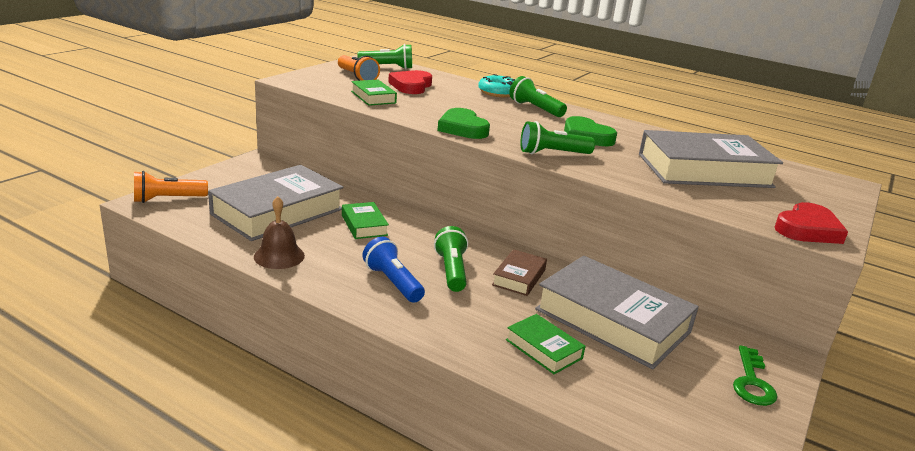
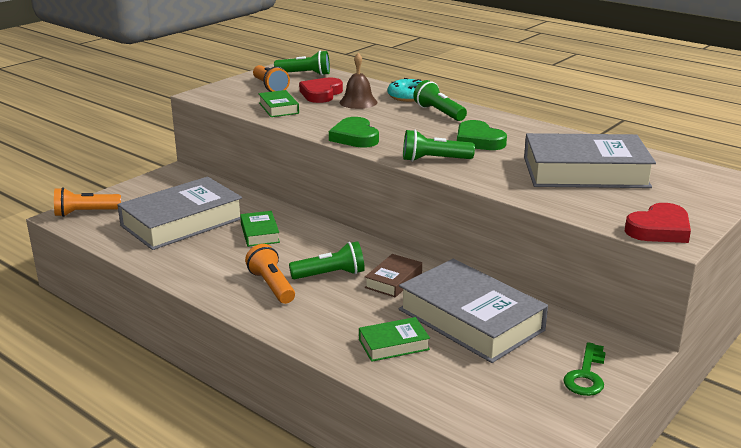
camera: 10 degrees right, 0 degrees up
brown bell [254,196,305,269] -> brown bell moved to [340,53,377,109]
blue flashlight [362,237,425,303] -> orange flashlight [245,244,295,304]
green flashlight [434,226,468,292] -> green flashlight turned 75 degrees clockwise [289,241,365,280]
green book [506,314,586,374] -> green book turned 75 degrees counterclockwise [359,317,430,362]

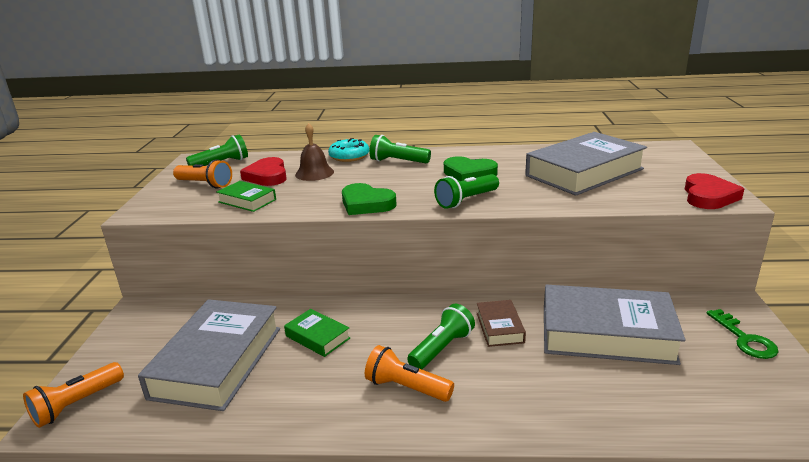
camera: 35 degrees left, 0 degrees up
green book [359,317,430,362] -> none

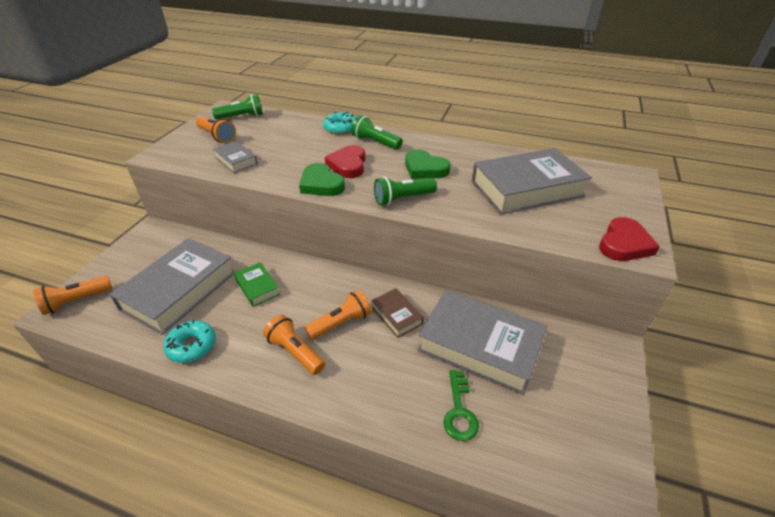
camera: 15 degrees right, 15 degrees up
green book [216,181,276,212] -> grey book [213,141,258,173]
red heart [240,157,287,186] -> red heart moved to [325,145,365,178]
brown bell [295,123,334,181] -> none
green flashlight [407,304,475,369] -> orange flashlight [305,290,372,340]
brown book [477,300,526,347] -> brown book turned 45 degrees counterclockwise [371,288,424,338]
green key [706,309,778,359] -> green key moved to [443,370,479,441]
none -> turquoise donut [163,320,216,363]

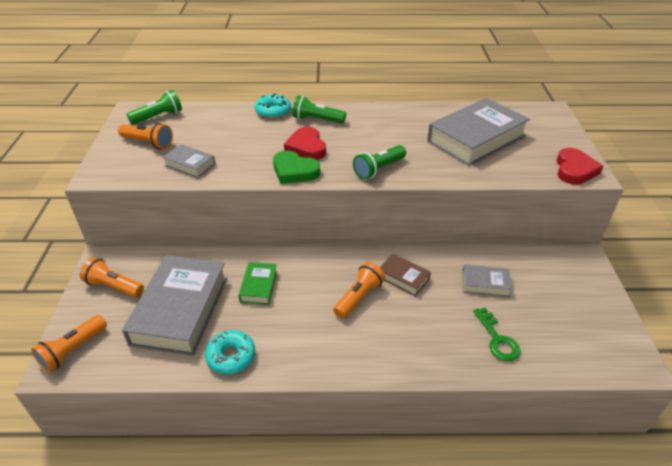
camera: 20 degrees left, 0 degrees up
green book [234,262,280,307] -> green book turned 60 degrees clockwise [239,262,277,305]
orange flashlight [263,315,325,375] -> orange flashlight moved to [80,257,144,298]
green heart [405,149,450,179] -> none
grey book [418,289,547,395] -> grey book [462,264,512,297], size x0.47

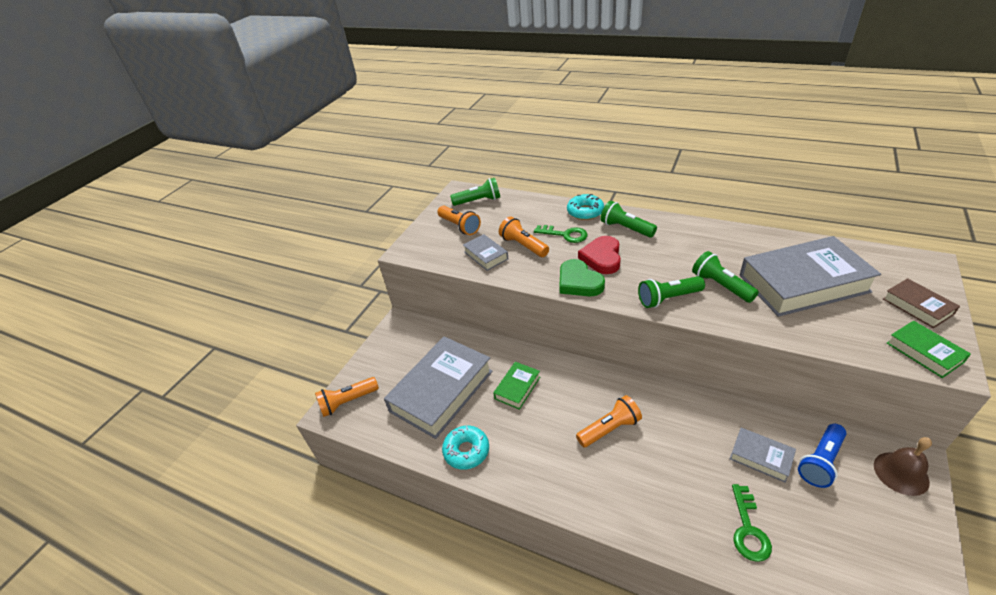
camera: 30 degrees right, 0 degrees up
orange flashlight [80,257,144,298] -> orange flashlight moved to [499,216,549,257]
brown book [379,254,431,296] -> brown book moved to [883,278,960,328]
red heart [556,148,603,185] -> green book [887,321,971,378]
none -> green key [534,225,588,243]
none -> green flashlight [692,251,759,303]
none -> blue flashlight [798,424,846,488]
none -> brown bell [874,437,932,496]

